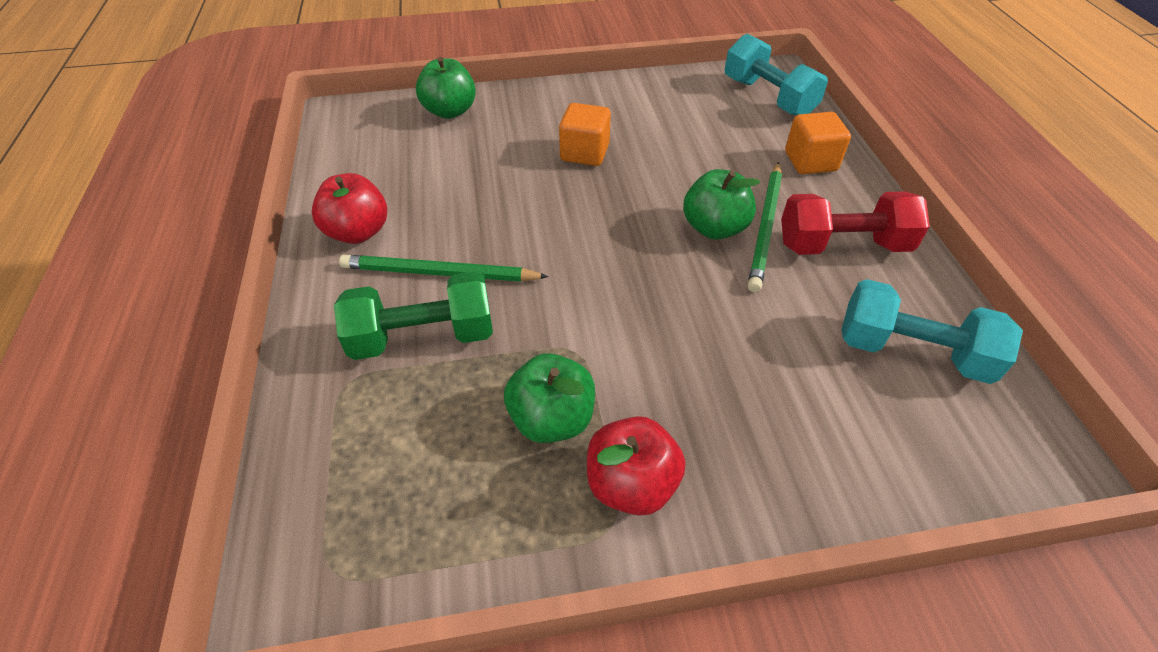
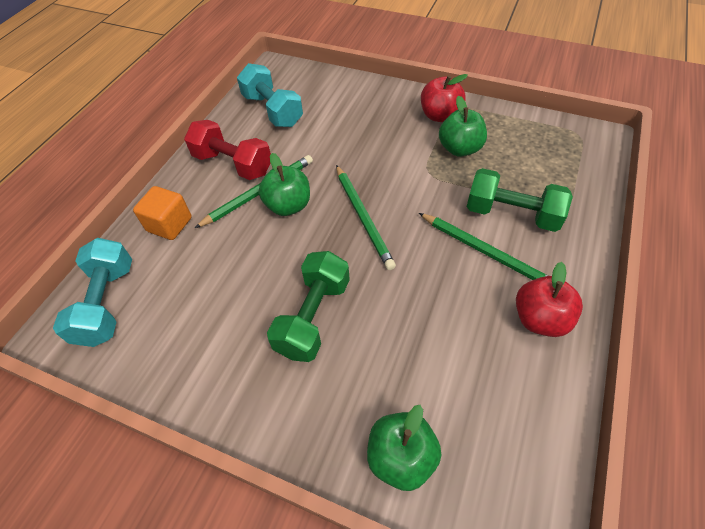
camera: 145 degrees left, 5 degrees up
orange cube [559,103,611,166] -> green dumbbell [267,251,350,362]
none -> green pencil [336,165,396,270]

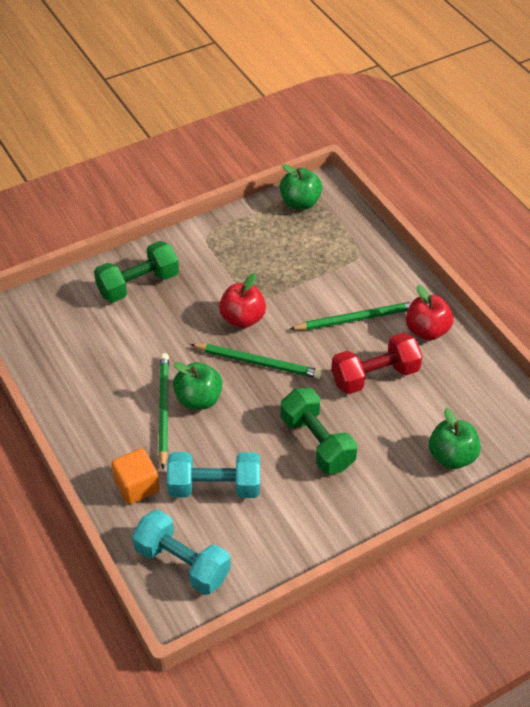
camera: 55 degrees left, 5 degrees down
red dumbbell [184,120,271,180] -> red dumbbell moved to [331,333,422,394]
turquoise dumbbell [237,63,303,127] -> turquoise dumbbell moved to [167,452,260,498]
red apple [421,74,468,122] -> red apple moved to [219,273,266,328]
green apple [439,96,487,157] -> green apple moved to [280,164,322,210]
green dumbbell [467,168,573,232] -> green dumbbell moved to [94,241,179,302]

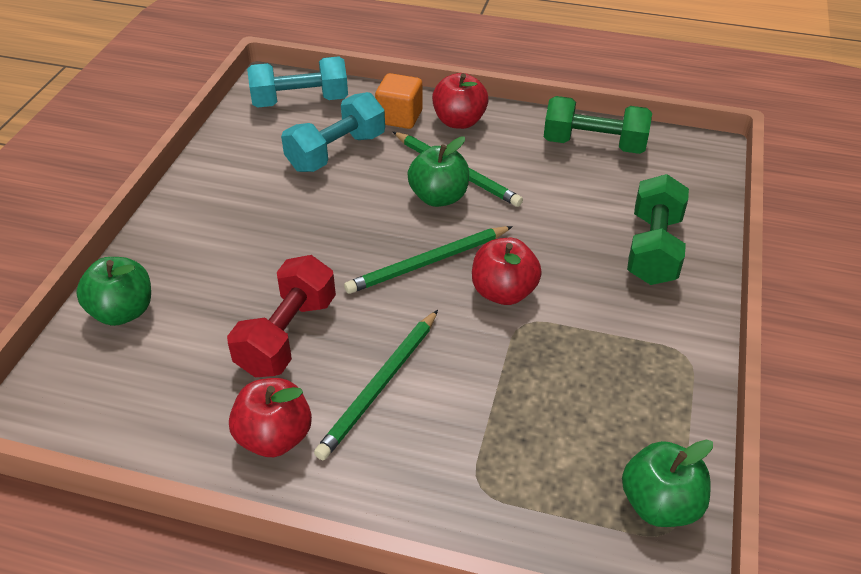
camera: 135 degrees right, 5 degrees down
green dumbbell [281,388,357,474] -> green dumbbell moved to [544,96,652,154]
none -> red apple [432,73,489,129]

